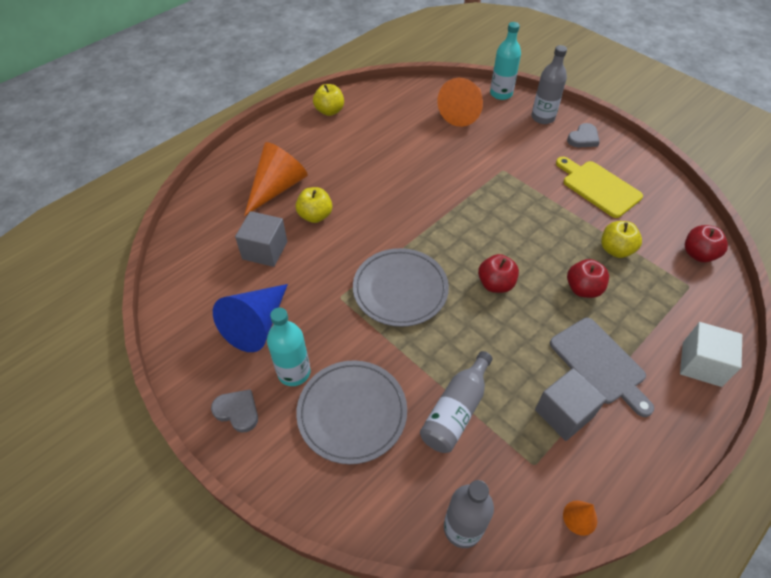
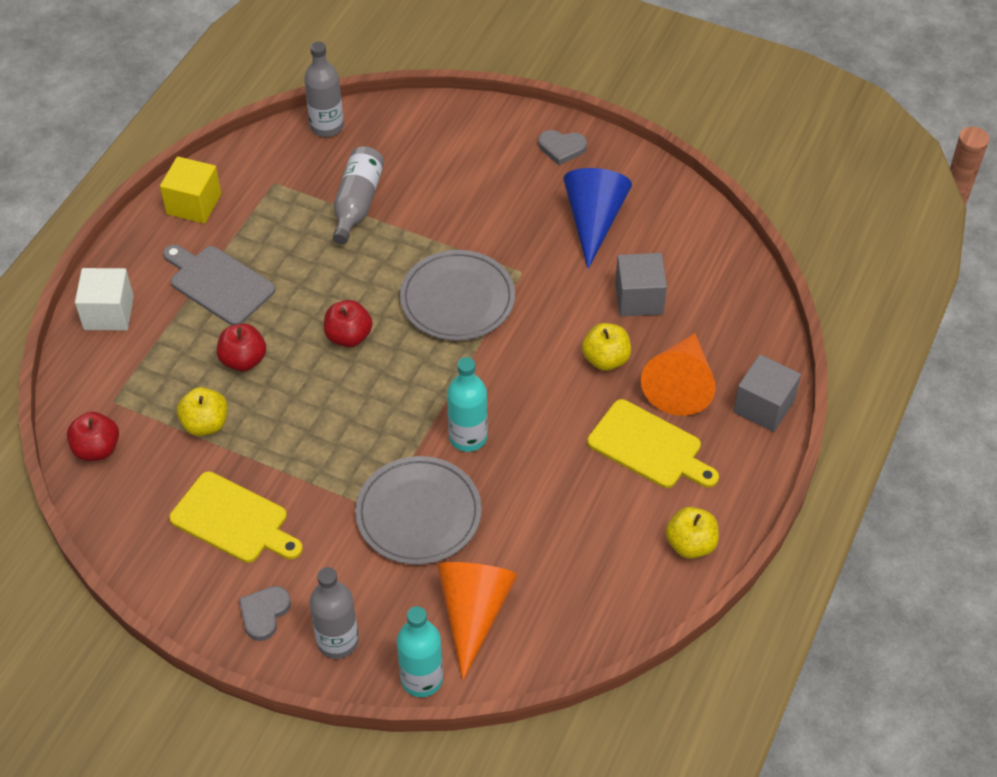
camera: 160 degrees right, 0 degrees up
turquoise bottle [267,308,310,386] -> turquoise bottle moved to [447,357,488,452]
grey plate [296,360,407,464] -> grey plate moved to [355,456,482,565]
grey cube [535,368,606,441] -> grey cube moved to [733,355,801,432]
orange cone [563,500,597,536] -> none
none -> yellow cube [160,156,221,224]
none -> yellow cutting board [587,399,719,488]

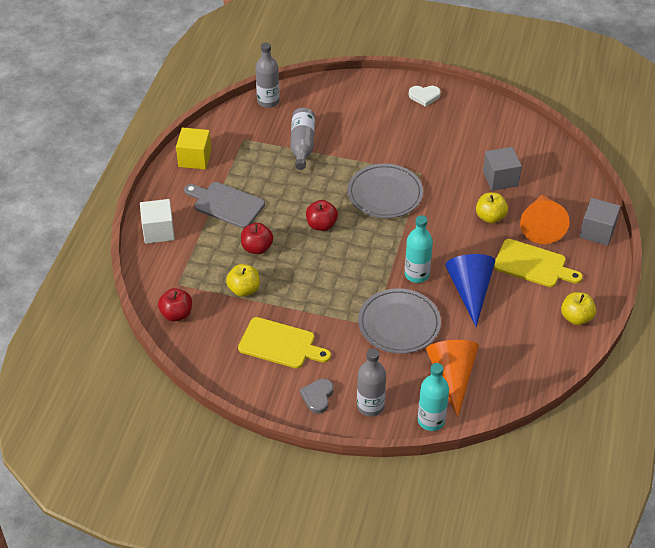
camera: 10 degrees left, 5 degrees down
grey heart [538,130,587,165] -> white heart [409,86,441,107]
blue cone [563,168,632,269] -> blue cone moved to [445,254,495,327]

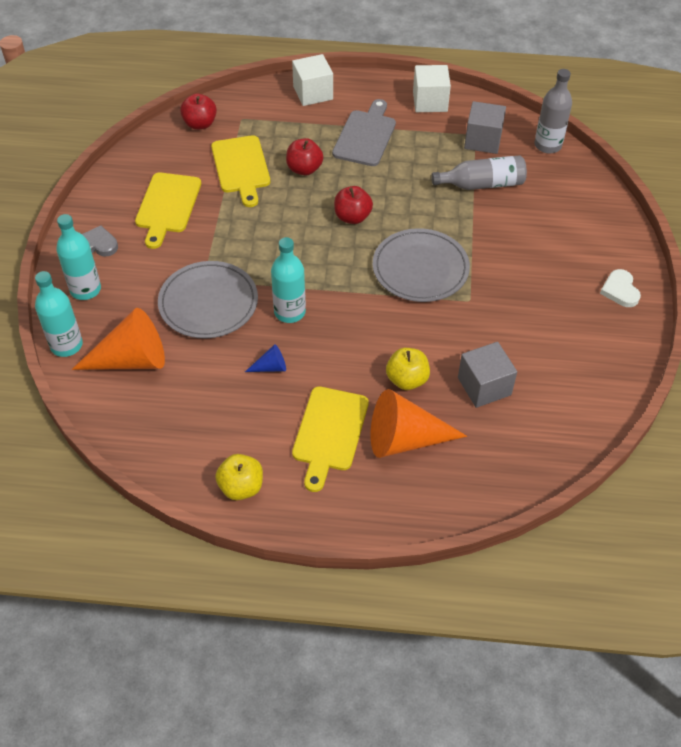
camera: 80 degrees right, 5 degrees up
yellow cube [176,128,211,169] -> white cube [413,65,451,112]
yellow apple [226,264,260,297] -> yellow cutting board [211,135,270,207]
grey bottle [357,348,386,417] -> turquoise bottle [56,214,101,300]
blue cone [445,254,495,327] -> blue cone [245,344,286,372], size x0.45
grey cube [580,198,621,246] -> grey cube moved to [464,101,506,154]

